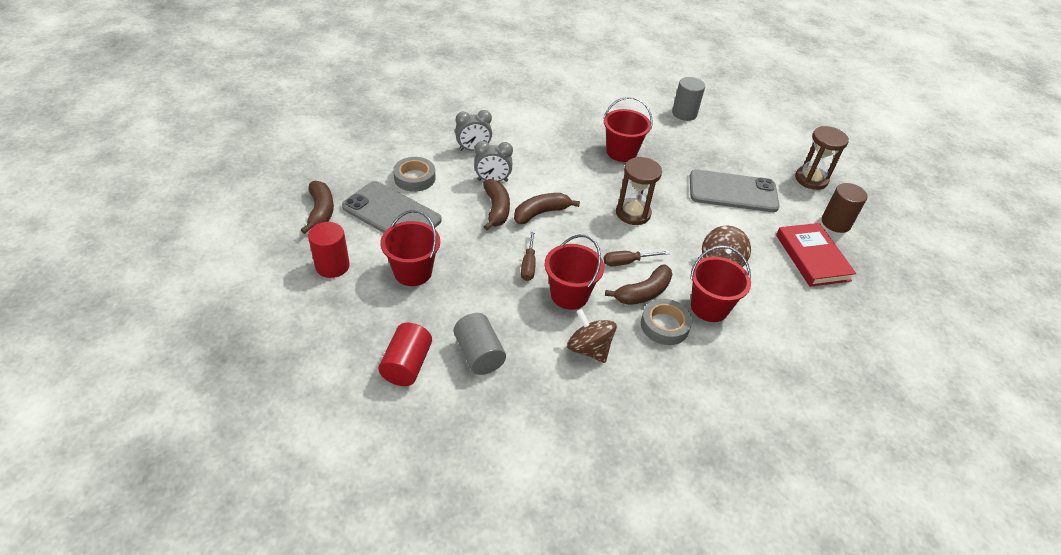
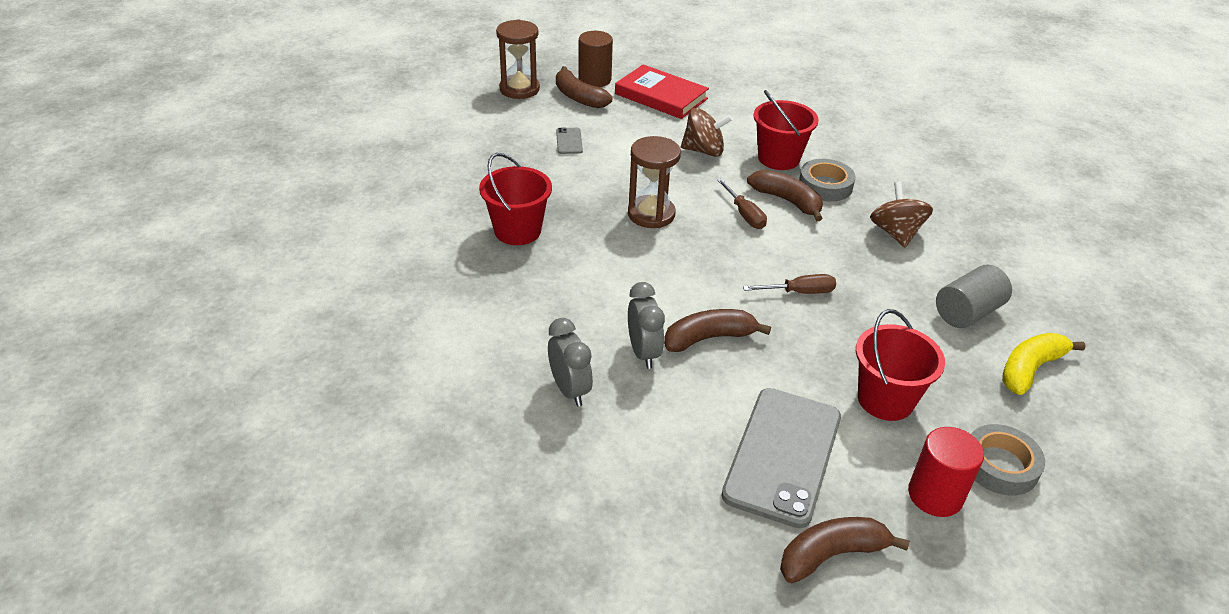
camera: 100 degrees left, 5 degrees down
red cylinder [378,323,432,386] -> yellow banana [1002,333,1086,395]
grey tape [393,157,436,192] -> grey tape moved to [971,424,1045,496]
brown banana [514,193,580,224] -> brown banana moved to [556,66,612,108]
red bucket [545,235,604,310] -> none
brown spinning top [567,309,617,363] -> brown spinning top turned 135 degrees clockwise [870,182,933,247]
grey cylinder [672,77,705,121] -> none
grey phone [690,170,780,212] -> grey phone [556,128,583,154], size x0.41
red book [776,223,856,287] -> red book turned 60 degrees clockwise [615,64,709,119]

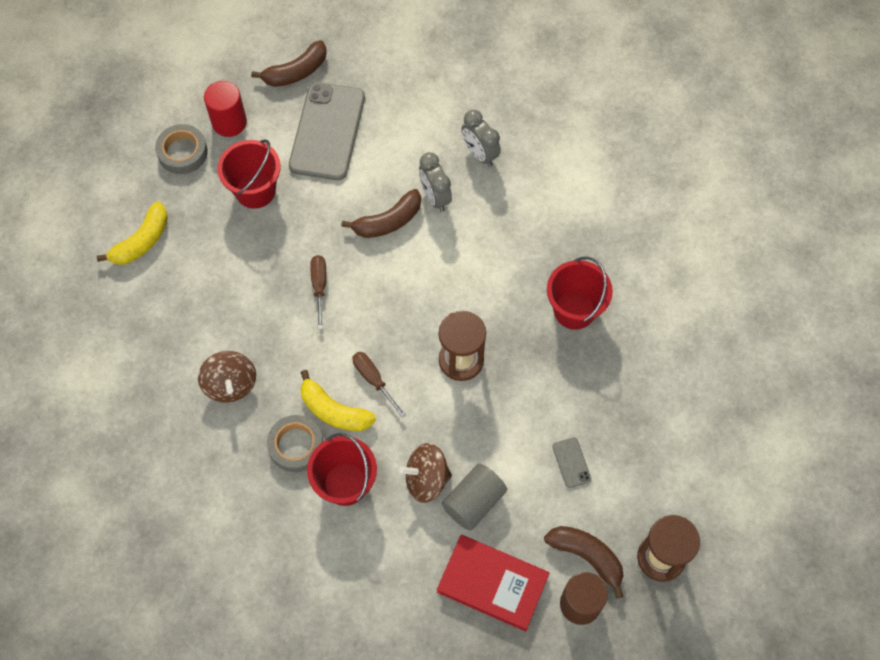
camera: 170 degrees right, 25 degrees up
brown screwdriver [743,274,836,294] -> brown screwdriver turned 105 degrees clockwise [310,255,326,329]
brown banana [747,170,823,221] -> yellow banana [300,370,376,431]
grey cylinder [936,265,1012,328] -> grey cylinder moved to [442,463,507,531]

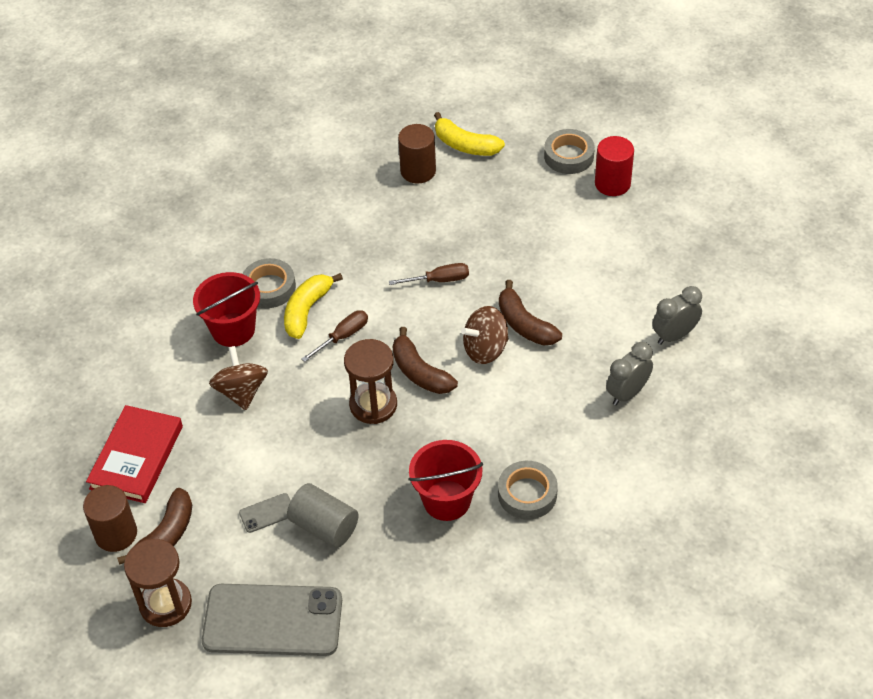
camera: 85 degrees right, 15 degrees down
brown spinning top [198,351,256,402] -> brown spinning top moved to [461,306,509,364]
red bucket [217,139,281,209] -> none
brown banana [251,40,327,87] -> brown banana moved to [393,327,458,394]
grey phone [289,82,365,180] -> grey phone moved to [202,584,342,656]
grey clock [419,152,452,212] -> grey clock moved to [652,286,702,345]
grey cylinder [442,463,507,531] -> grey cylinder moved to [287,483,359,548]
none -> brown cylinder [398,124,436,184]
none -> grey tape [498,461,558,519]

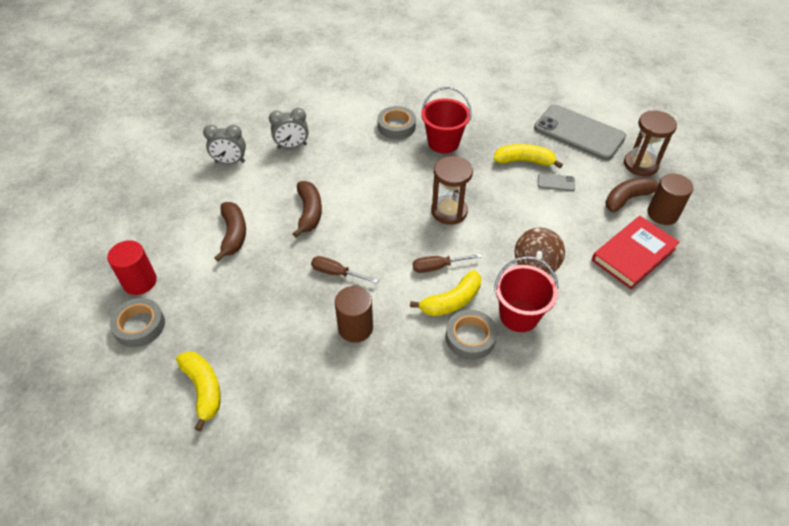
camera: 150 degrees left, 0 degrees up
grey cylinder [287,483,359,548] -> yellow banana [493,144,563,168]
brown banana [393,327,458,394] -> brown banana moved to [214,202,246,262]
brown cylinder [398,124,436,184] -> brown cylinder moved to [335,286,373,343]
brown spinning top [461,306,509,364] -> none

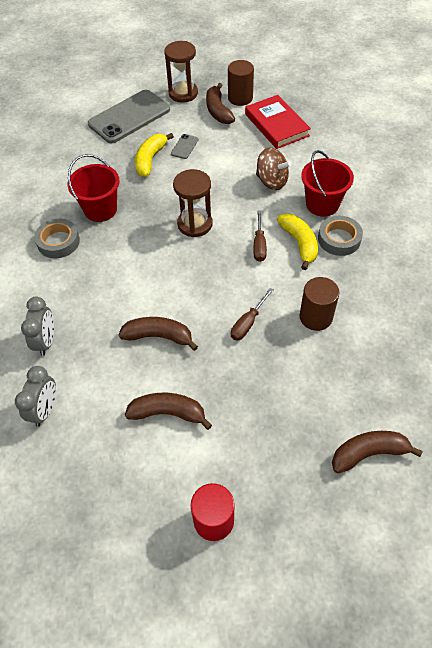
camera: 75 degrees left, 5 degrees up
grey tape [110,298,165,347] -> none
yellow banana [176,351,221,431] -> brown banana [332,431,423,473]

